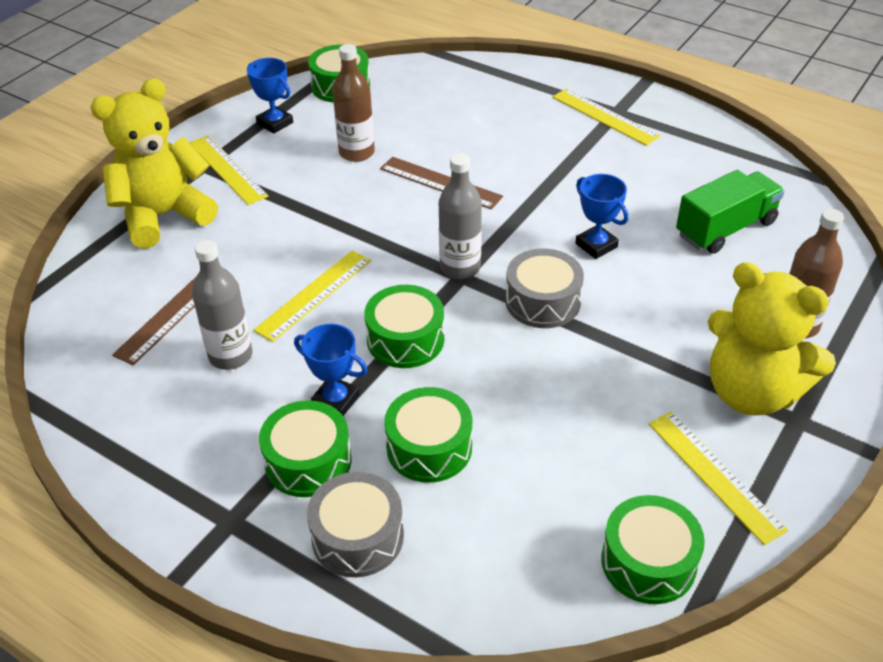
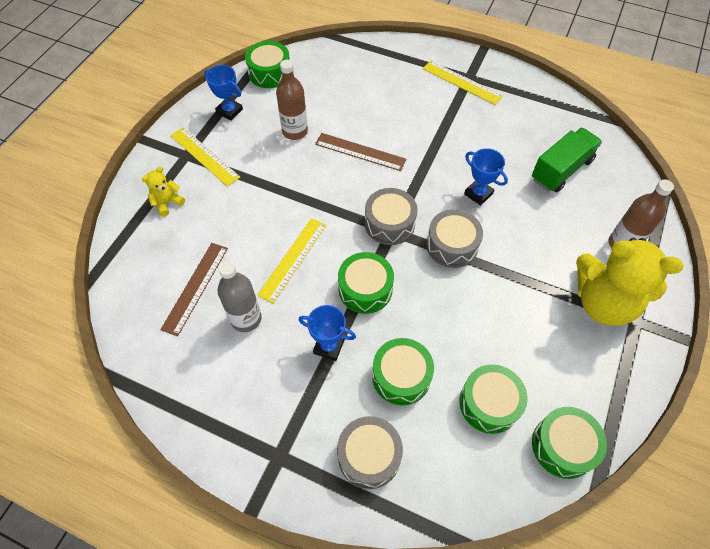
camera: 10 degrees left, 15 degrees up
yellow teddy bear [90,78,218,249] -> yellow teddy bear [142,166,185,217], size x0.44
green drum [259,400,352,497] -> green drum moved to [459,364,528,434]
grey bottle [439,153,482,279] -> grey drum [365,188,418,245]
yellow ruler [648,412,788,545] -> none

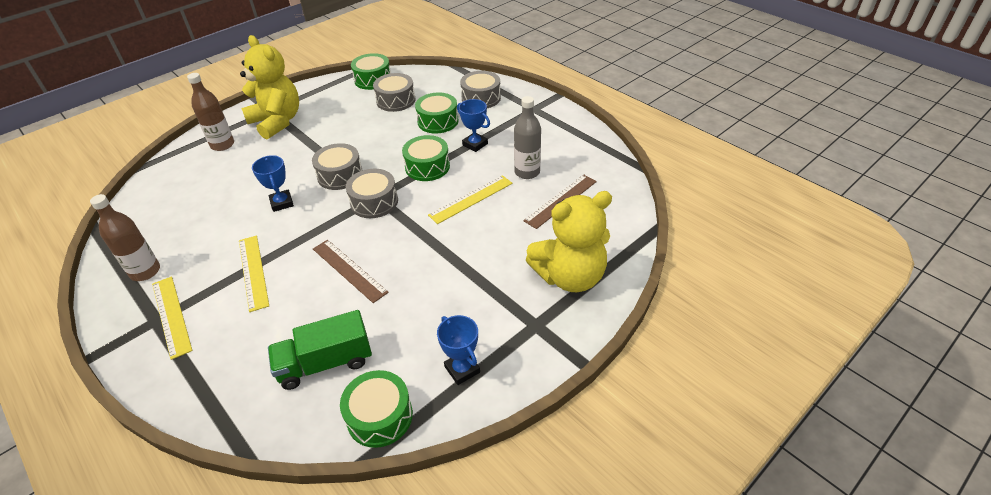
camera: 155 degrees left, 15 degrees down
yellow teddy bear [142,166,185,217] -> yellow teddy bear [526,191,612,292], size x2.28
yellow ruler [170,127,240,187] -> yellow ruler moved to [239,235,269,312]
brown bottle [276,60,308,140] -> brown bottle moved to [90,194,160,281]
green drum [459,364,528,434] -> grey drum [373,73,415,112]
green truck [532,128,602,192] -> green truck moved to [268,310,372,390]

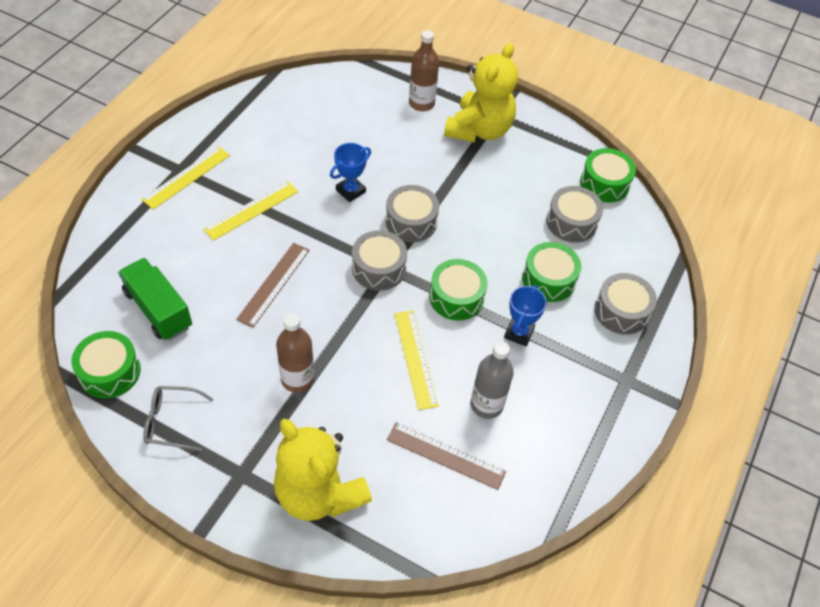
camera: 65 degrees right, 10 degrees up
brown bottle [90,194,160,281] -> brown bottle moved to [276,313,314,393]
yellow ruler [428,175,513,224] -> yellow ruler turned 45 degrees clockwise [395,310,439,410]
blue trophy [437,315,480,385] -> grey glasses [143,386,213,451]

